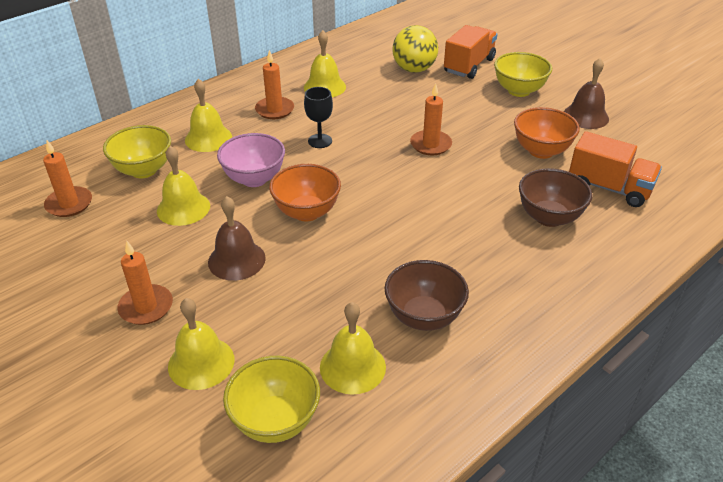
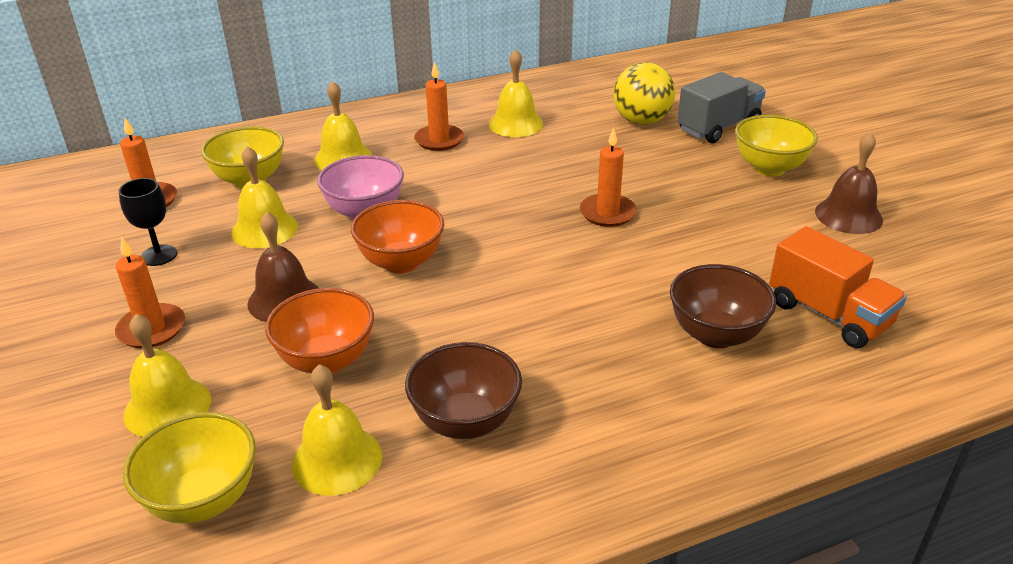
camera: 20 degrees right, 5 degrees down
black goblet [304,87,333,148] -> black goblet moved to [119,178,177,266]
orange truck [444,25,497,79] -> grey truck [677,72,766,143]
orange bowl [514,107,580,159] -> orange bowl moved to [265,288,374,374]

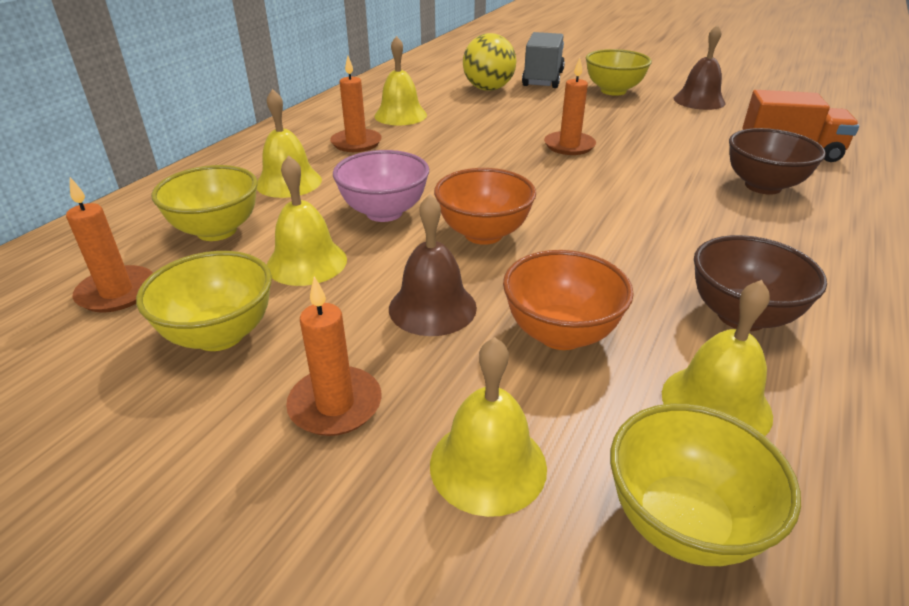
camera: 40 degrees left, 0 degrees up
black goblet [119,178,177,266] -> yellow bowl [136,251,272,351]

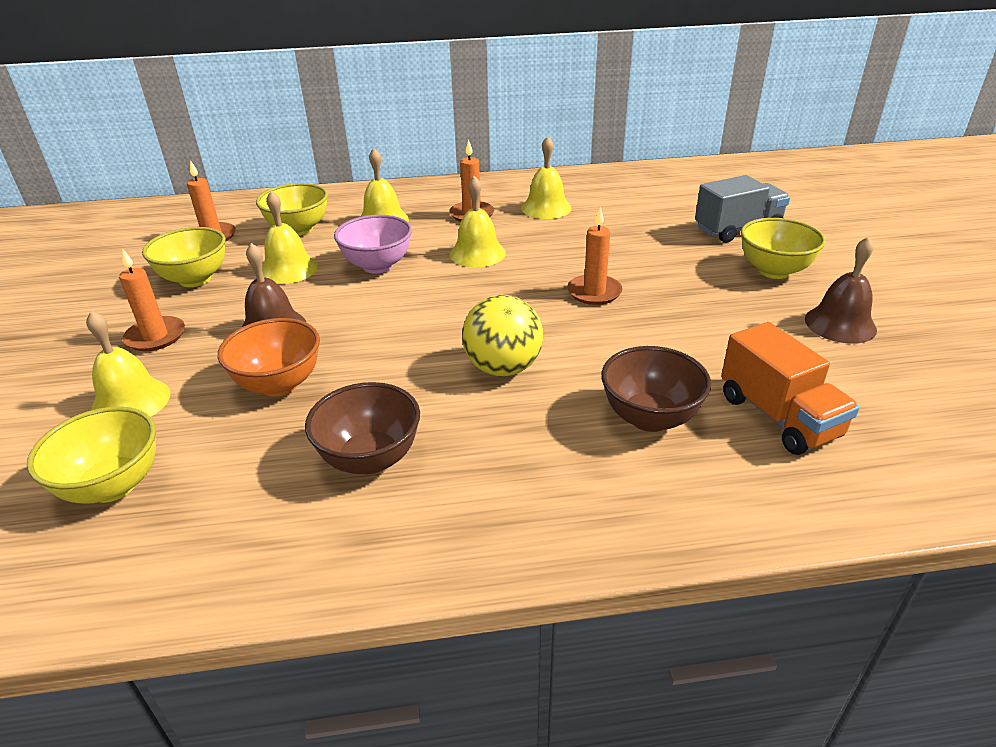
camera: 55 degrees right, 0 degrees up
orange bowl [434,168,536,245] -> none
yellow ball [463,33,516,91] -> yellow ball moved to [462,295,543,376]
yellow bell [662,280,773,436] -> yellow bell moved to [450,176,506,267]

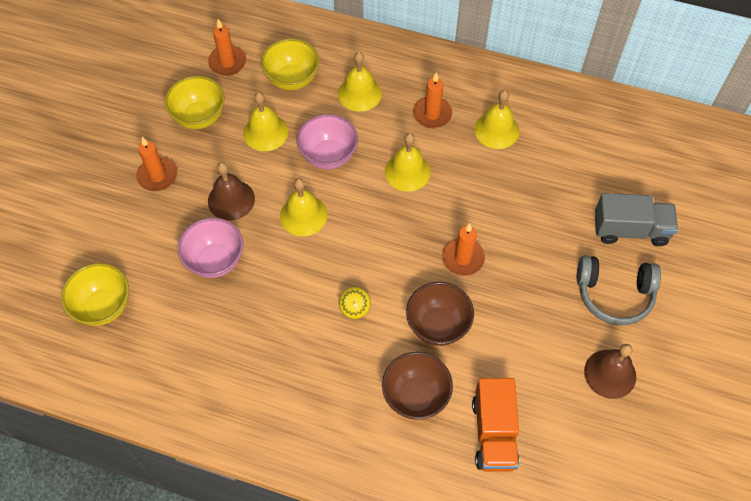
camera: 25 degrees right, 25 degrees up
yellow bell [86,311,171,417] -> yellow bell moved to [280,178,327,236]
orange bowl [218,318,320,397] -> pink bowl [178,218,243,278]
brown bowl [305,382,420,474] -> brown bowl moved to [406,282,474,346]
yellow ball [462,295,543,376] -> yellow ball [339,287,371,319], size x0.58
yellow bowl [741,218,826,279] -> grey headphones [577,255,661,325]

